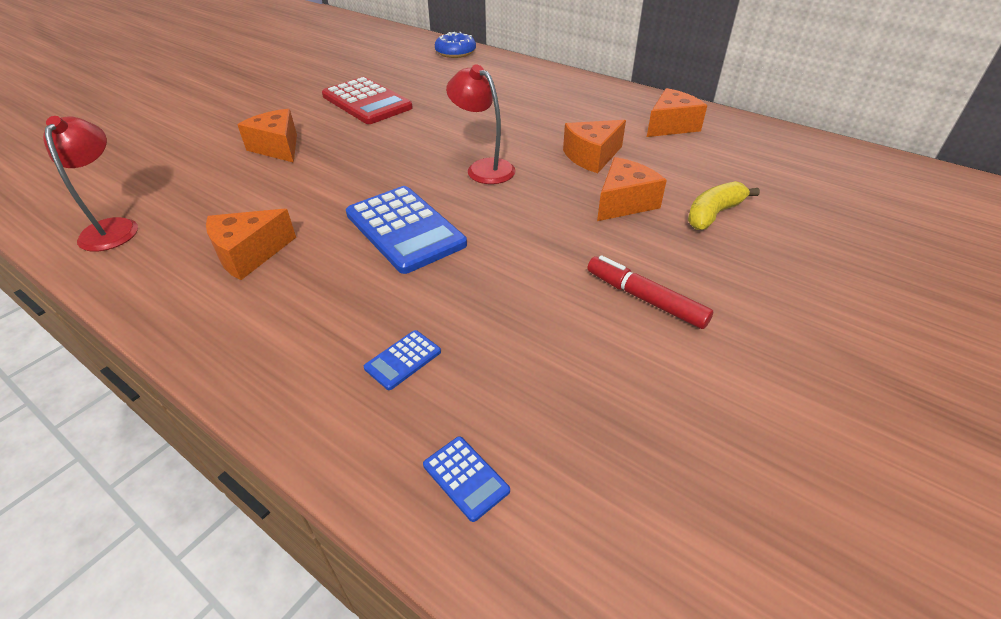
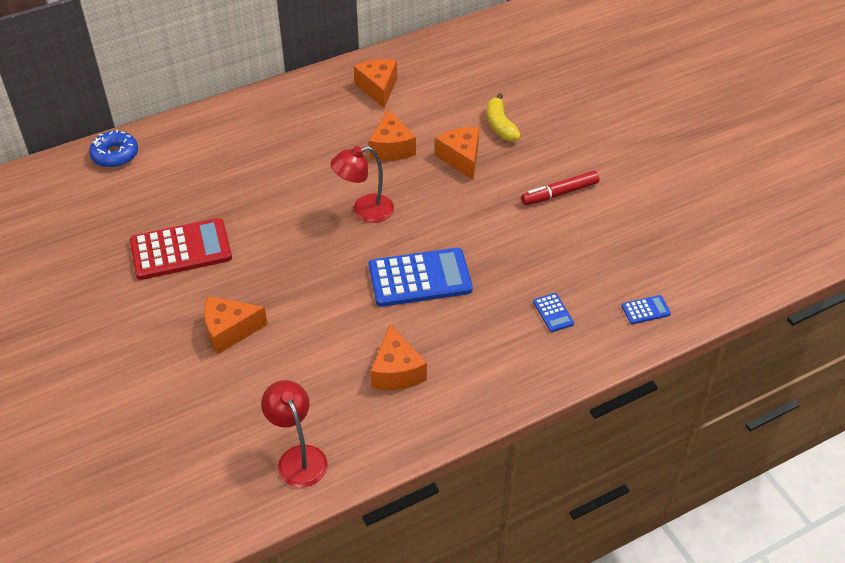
camera: 65 degrees left, 5 degrees up
red lamp [43,116,138,252] -> red lamp turned 45 degrees clockwise [261,380,328,488]

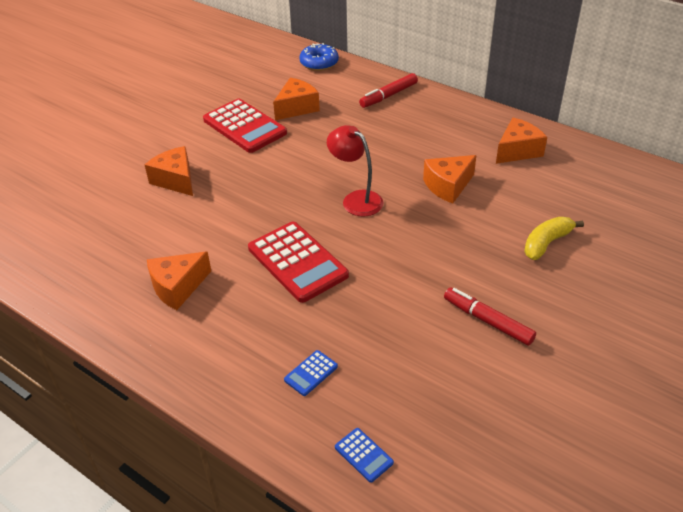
camera: 65 degrees right, 5 degrees down
red lamp [261,380,328,488] -> none
blue calculator [369,248,473,307] -> red calculator [248,222,349,303]
orange cheese [435,127,479,180] -> orange cheese moved to [273,78,320,120]
none -> red marker [359,73,418,108]

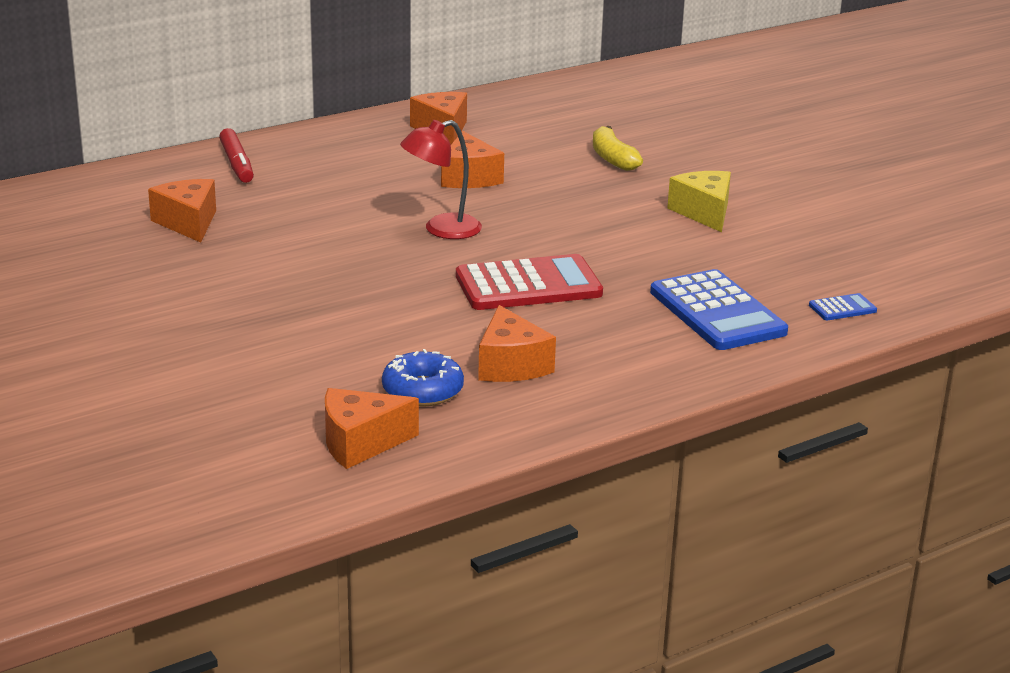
camera: 70 degrees left, 15 degrees down
orange cheese [145,146,193,196] -> orange cheese moved to [325,388,419,469]
red calculator [203,99,287,153] -> none
blue calculator [284,350,338,396] -> blue calculator [650,269,788,350], size x2.28
blue donut [299,43,339,71] -> blue donut moved to [382,349,464,406]
red marker [444,288,536,346] -> yellow cheese [667,171,731,232]

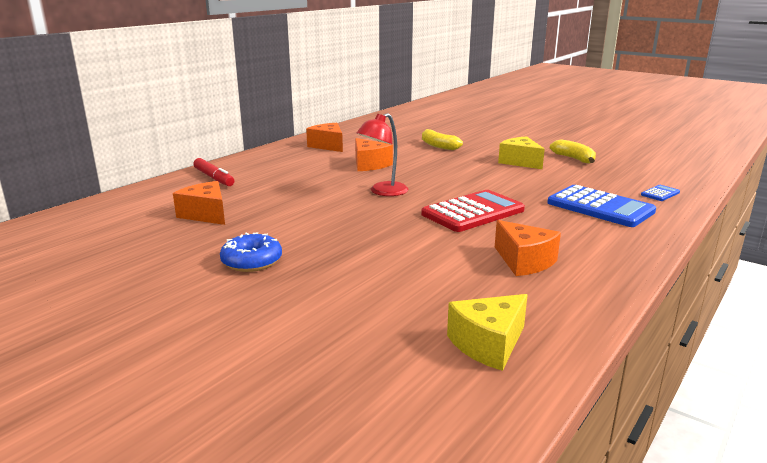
camera: 20 degrees left, 5 degrees down
orange cheese [325,388,419,469] -> yellow cheese [447,294,528,371]
blue donut [382,349,464,406] -> blue donut moved to [220,232,282,272]
none -> yellow banana [550,139,596,164]

